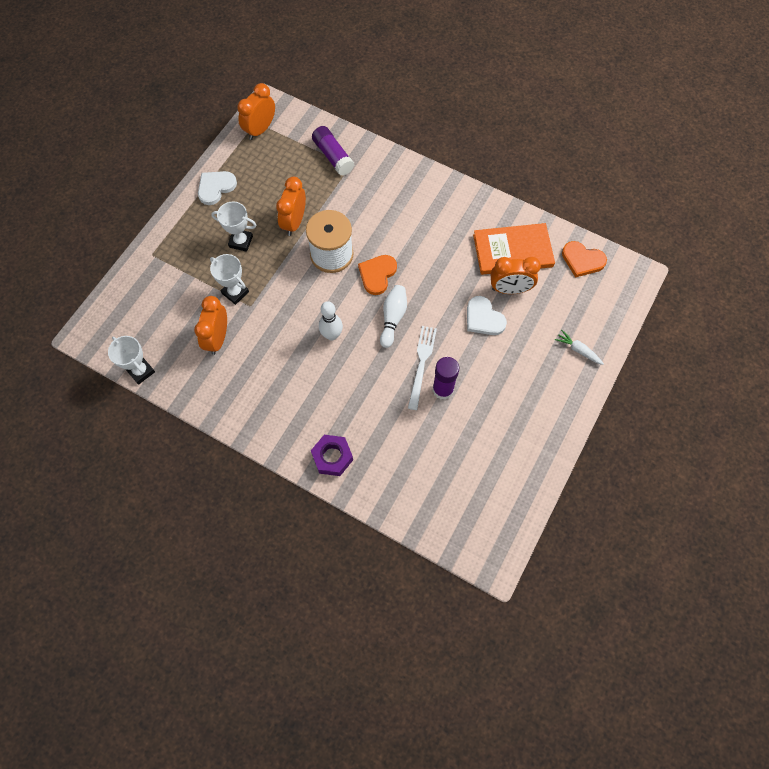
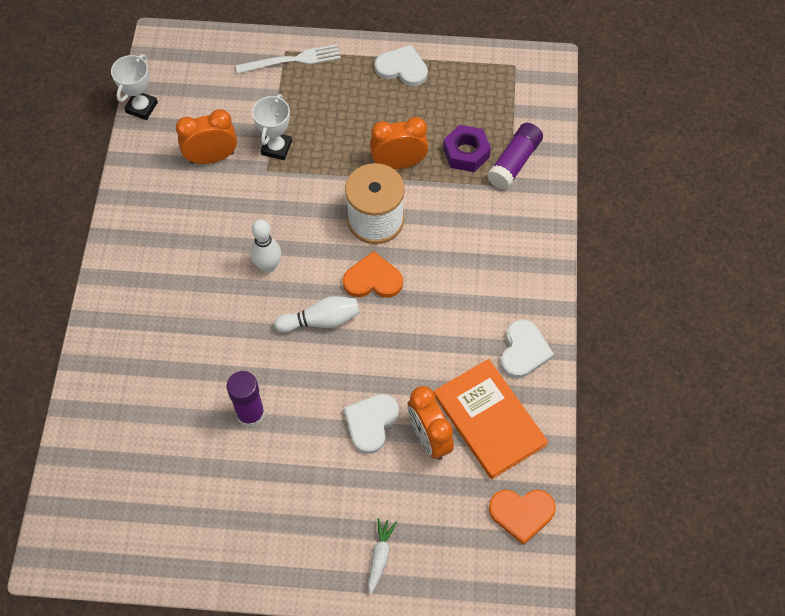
camera: 65 degrees right, 5 degrees down
white trophy [211,201,257,252] -> none
orange clock [237,83,275,140] -> none
purple nut [311,435,353,476] -> purple nut moved to [443,125,491,172]
white fork [408,326,437,410] -> white fork moved to [236,44,341,73]
orange heart [562,241,607,277] -> orange heart turned 90 degrees counterclockwise [489,490,556,545]
none -> white heart [501,320,554,378]

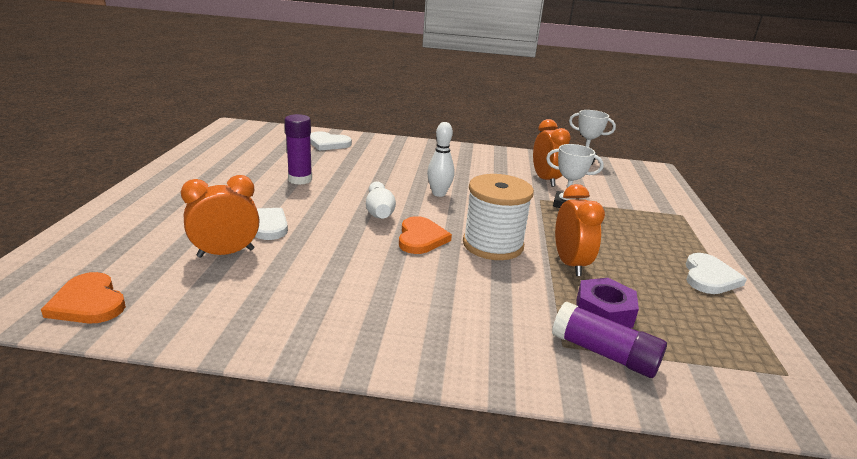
camera: 90 degrees right, 35 degrees down
white fork [236,44,341,73] -> none
white carrot [368,518,397,595] -> none
orange book [434,359,548,479] -> none
orange heart [489,490,556,545] -> orange heart turned 45 degrees counterclockwise [41,272,126,323]
white heart [501,320,554,378] -> white heart moved to [310,131,352,151]

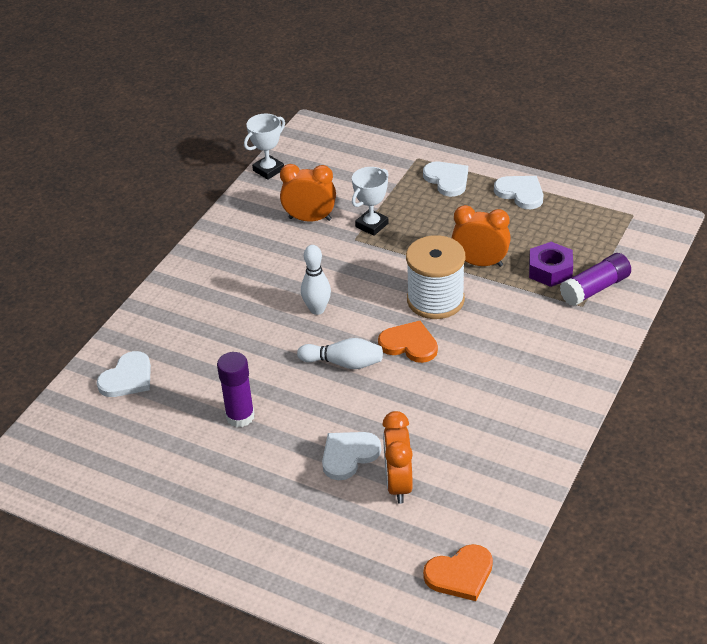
camera: 65 degrees left, 15 degrees up
none -> white heart [423,162,468,197]

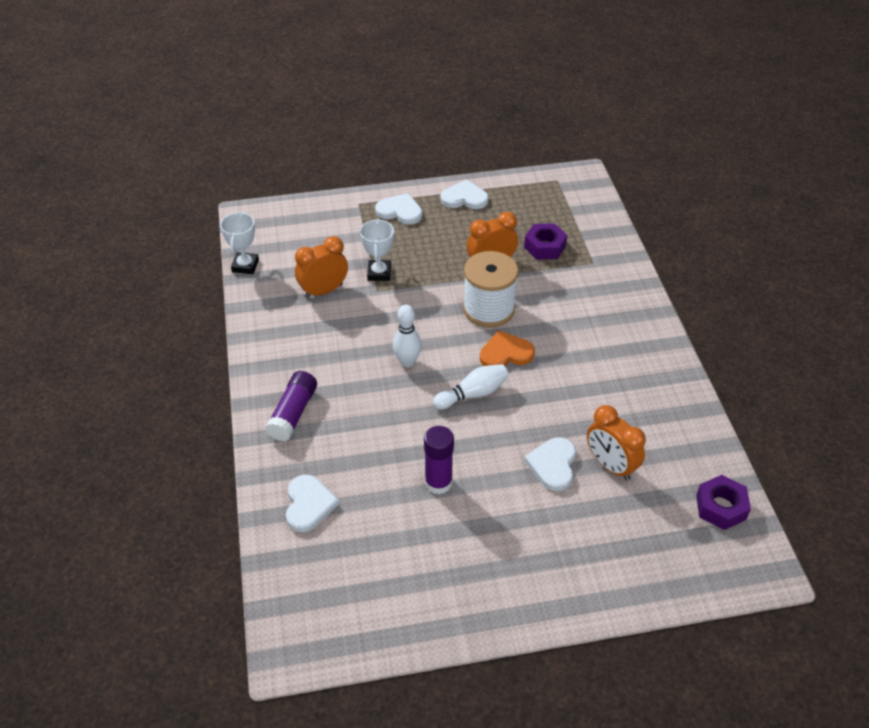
camera: 40 degrees left, 5 degrees up
orange heart [423,544,493,601] -> purple nut [696,475,751,530]
purple glue stick [560,253,631,306] -> purple glue stick moved to [265,371,317,442]

